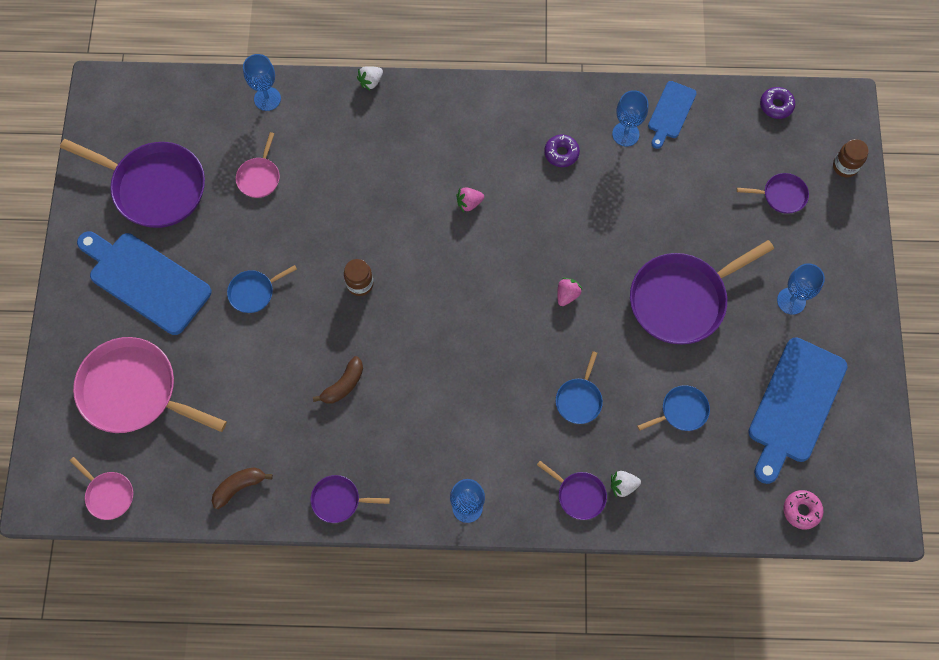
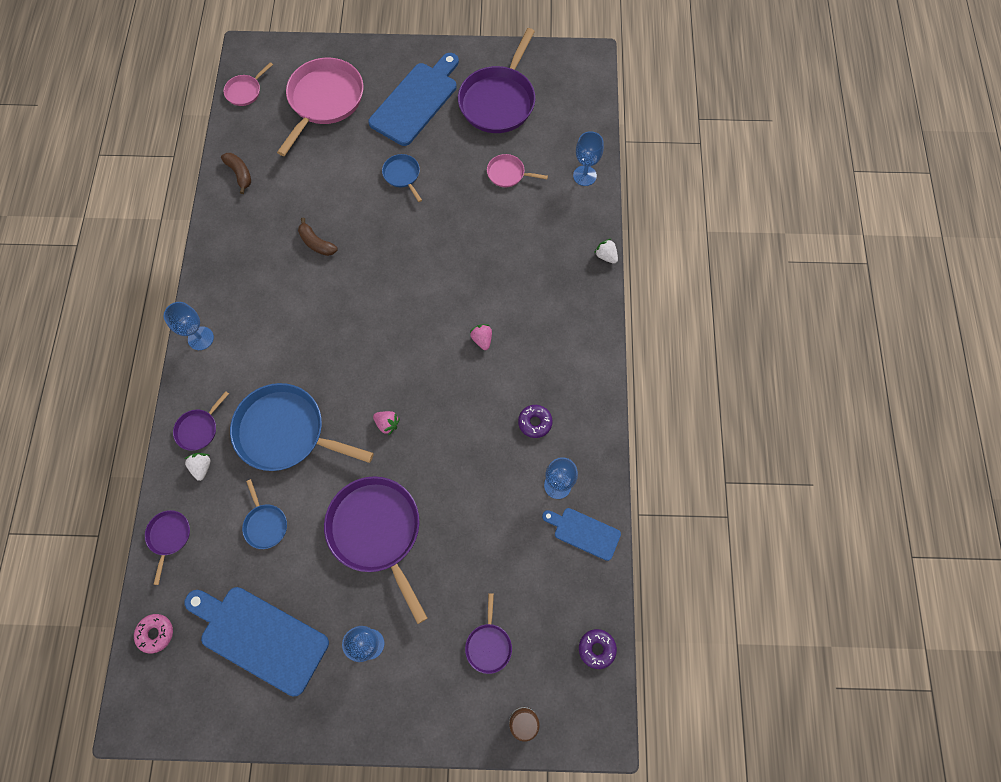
camera: 90 degrees right, 0 degrees up
purple pan [311,475,390,523] -> purple pan moved to [145,510,190,585]
brown jar [344,259,374,296] -> none
blue pan [556,351,603,424] -> blue pan [230,383,374,471], size x2.12

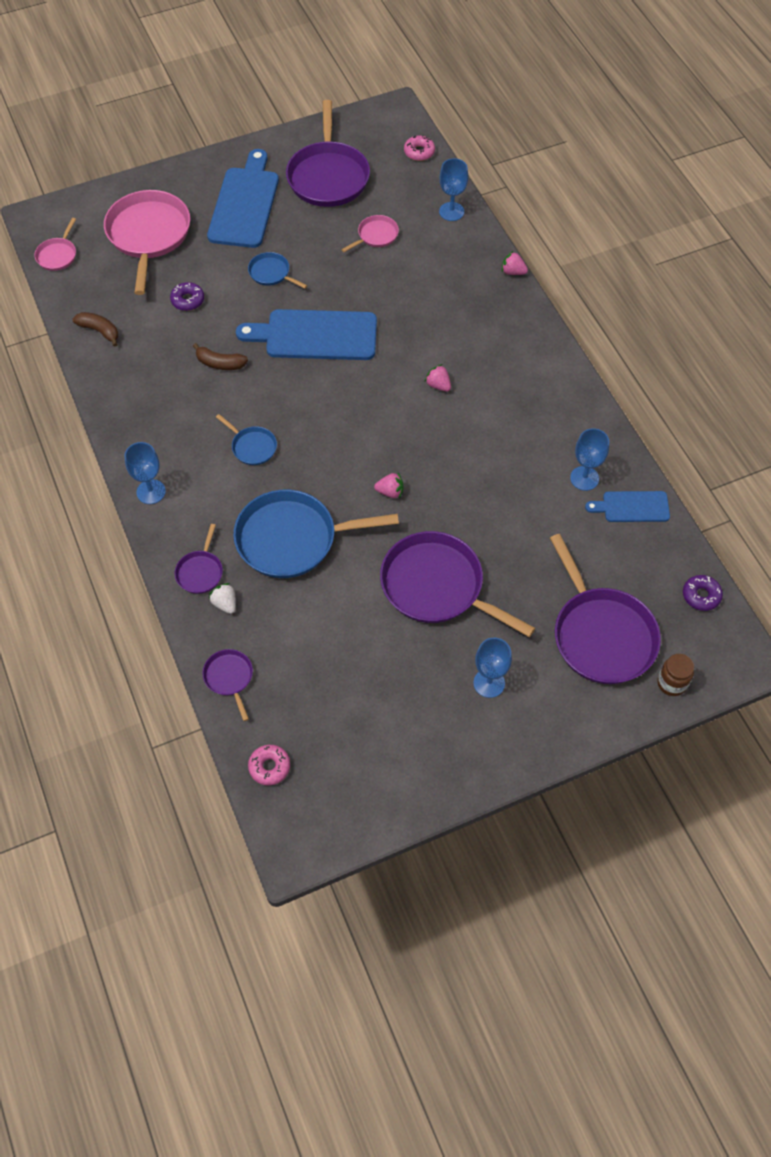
camera: 25 degrees left, 10 degrees down
blue cutting board [184,587,329,696] -> blue cutting board moved to [236,309,377,360]
blue pan [242,479,287,549] -> blue pan moved to [216,414,277,465]
purple pan [465,593,512,674] -> purple pan [550,534,661,684], size x2.12
pink pan [487,154,548,187] -> pink pan turned 150 degrees clockwise [341,215,399,252]
purple donut [518,405,553,438] -> purple donut moved to [170,282,204,311]
white strawberry [594,239,618,264] -> pink strawberry [502,251,528,275]
none -> pink donut [404,135,435,161]

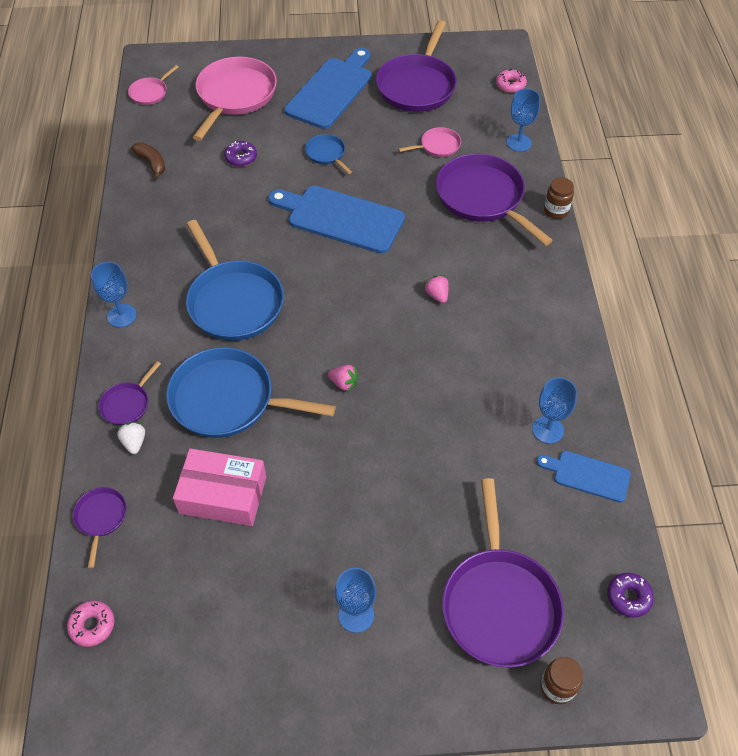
camera: 20 degrees right, 5 degrees down
brown banana [193,343,248,370] -> none
blue pan [216,414,277,465] -> blue pan [186,220,284,341], size x2.12
purple pan [380,531,535,637] -> purple pan moved to [436,154,553,246]
pink strawberry [502,251,528,275] -> brown jar [544,177,574,219]
none -> pink box [173,448,266,526]

